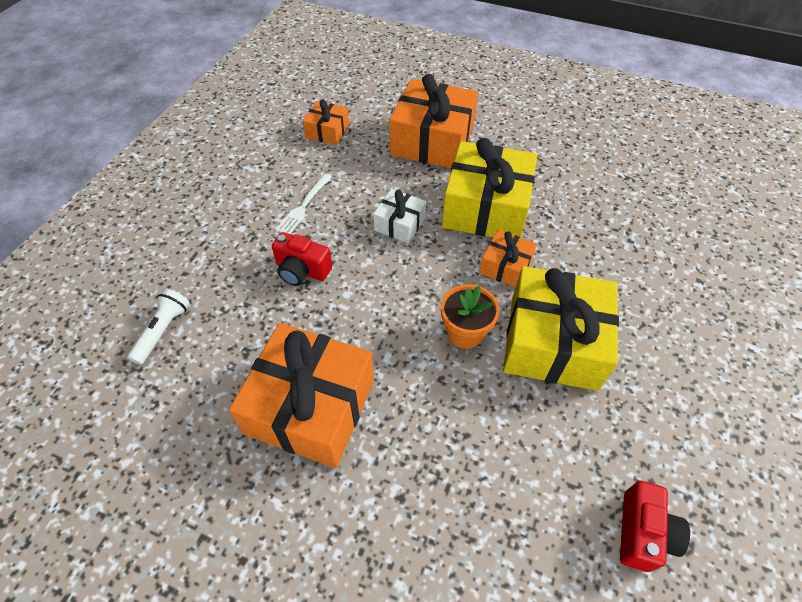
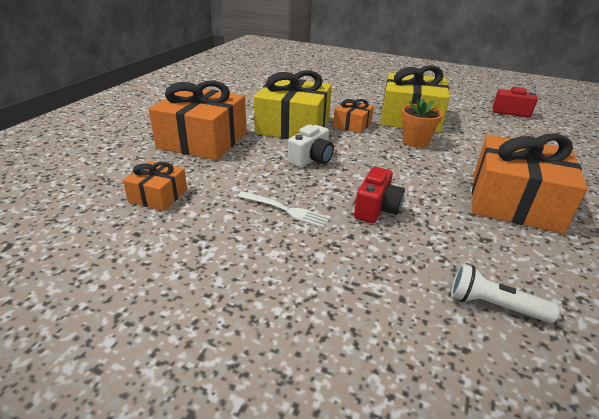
camera: 90 degrees left, 20 degrees down
white gift [373,189,426,243] -> white camera [288,125,334,168]

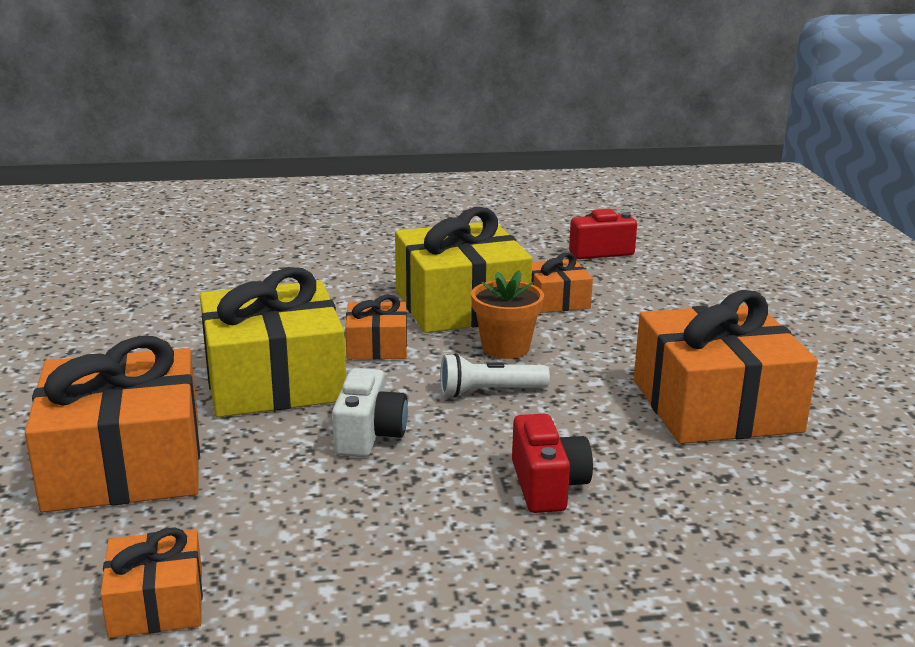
camera: 30 degrees left, 10 degrees down
white fork [237,191,330,228] -> none
white flashlight [451,264,560,323] -> white flashlight moved to [440,353,550,397]
none -> orange gift [532,252,593,313]

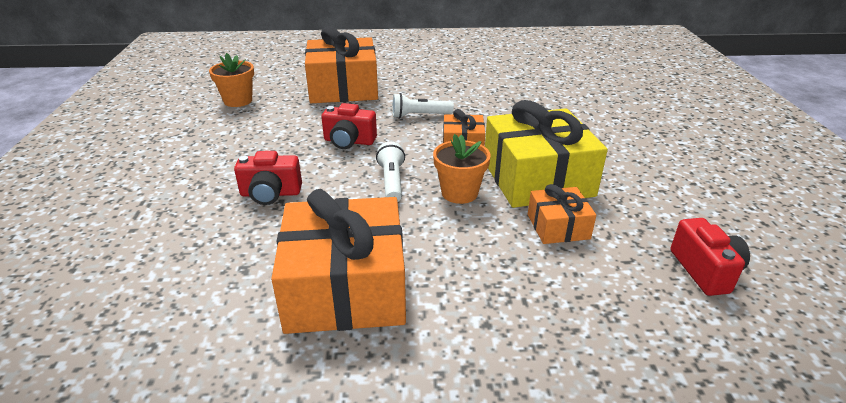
camera: 95 degrees right, 10 degrees up
orange gift [100,528,203,638] -> orange flower pot [209,53,254,107]
yellow gift [200,267,346,417] -> white flashlight [392,93,454,118]
white camera [332,368,408,457] -> red camera [321,103,377,149]

